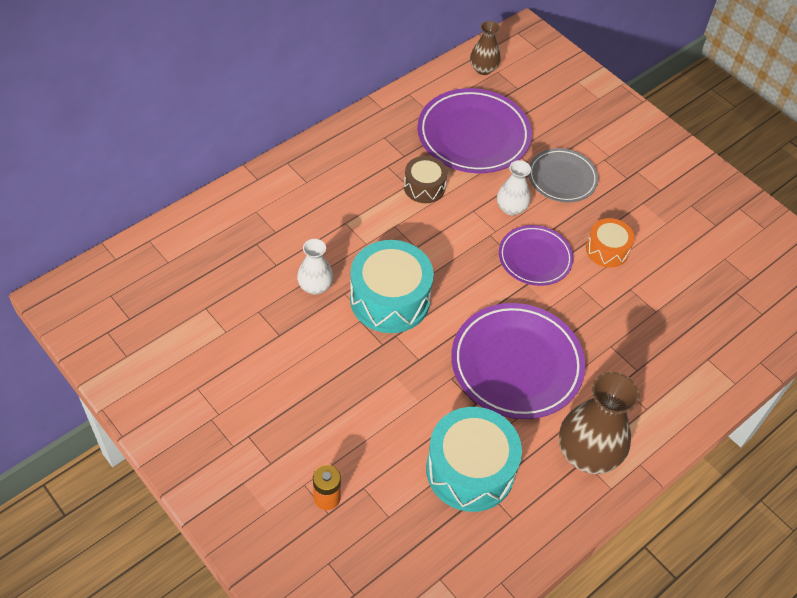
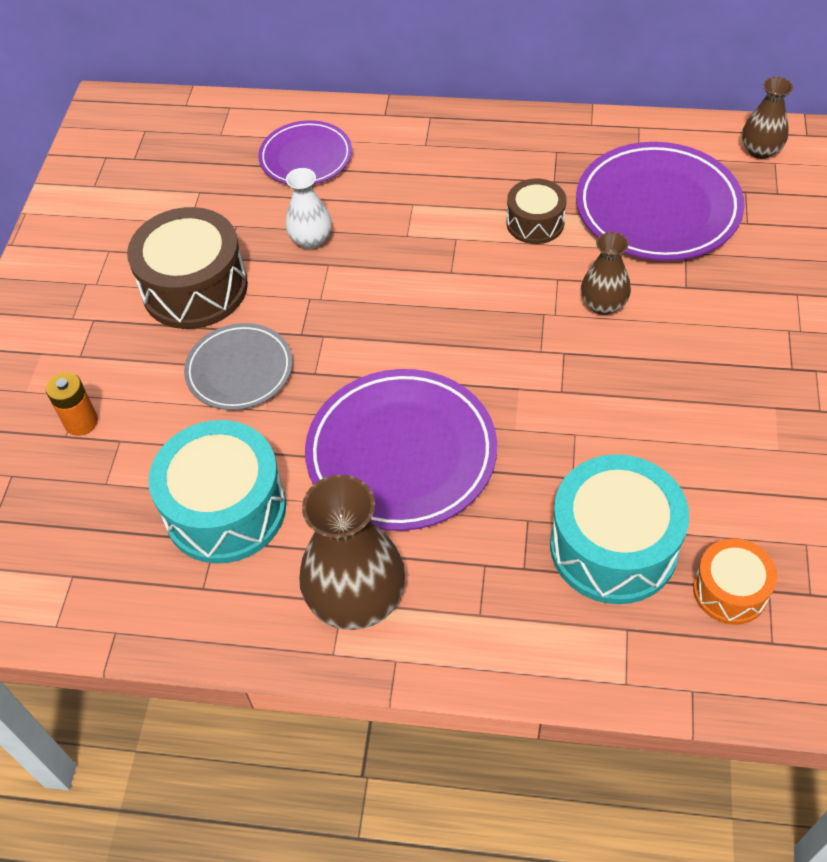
camera: 55 degrees right, 0 degrees up
turquoise drum [350,240,434,333] -> turquoise drum moved to [550,454,689,604]
white vase [497,160,531,215] -> brown vase [581,232,631,315]
purple plate [499,225,574,286] -> purple plate moved to [258,120,352,184]
grey plate [528,148,599,202] -> grey plate moved to [184,323,293,410]
orange drum [586,218,634,268] -> orange drum moved to [693,538,777,625]
none -> brown drum [127,207,248,329]

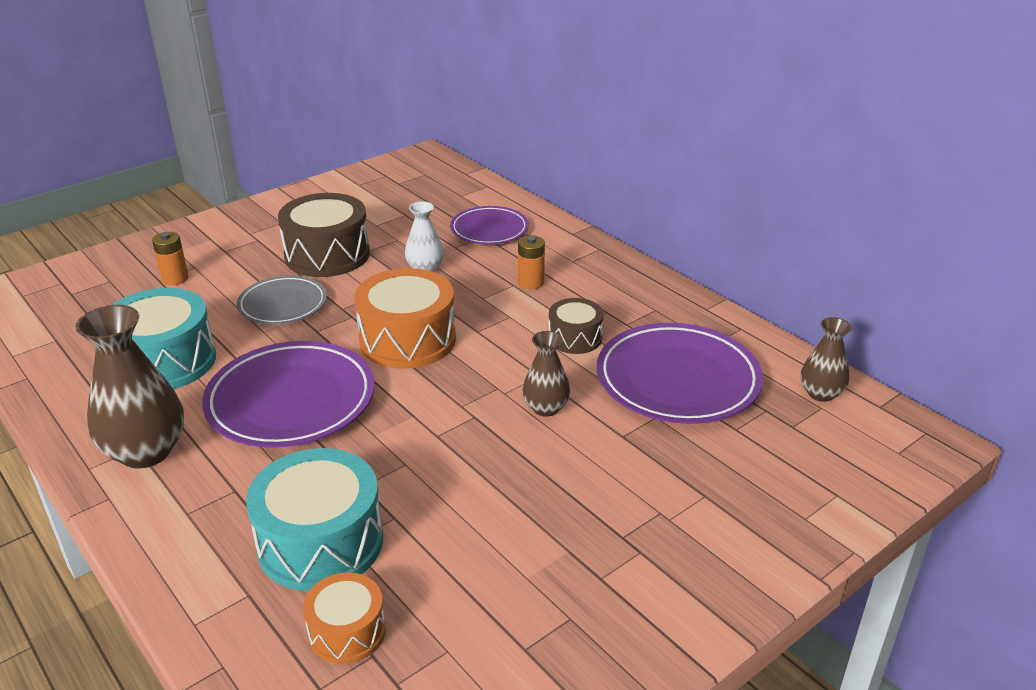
camera: 40 degrees right, 20 degrees down
none -> orange drum [354,268,456,369]
none -> orange battery [518,235,545,290]

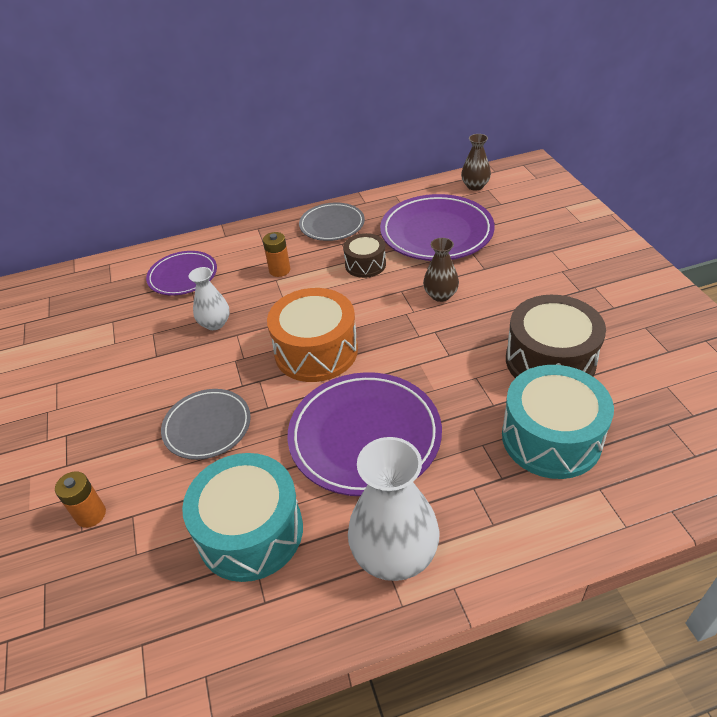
camera: 65 degrees left, 10 degrees up
brown vase [75,305,184,468] -> white vase [348,437,440,581]
brown drum [278,193,370,277] -> brown drum moved to [506,295,606,378]
orange drum [303,572,386,664] -> none
none -> grey plate [299,203,365,241]

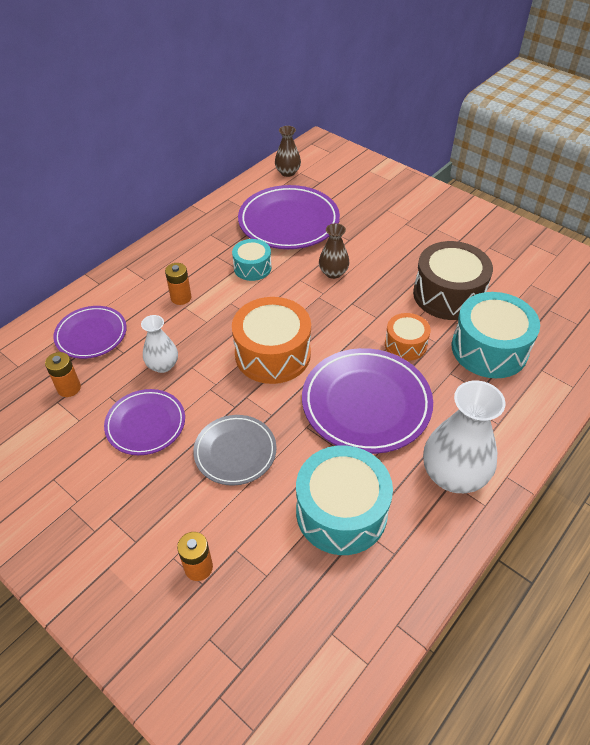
camera: 35 degrees left, 5 degrees up
grey plate [299,203,365,241] -> none
brown drum [343,233,386,278] -> turquoise drum [232,239,272,281]
none -> orange battery [45,352,81,397]
none -> purple plate [104,389,185,455]
none -> orange drum [385,313,431,361]

